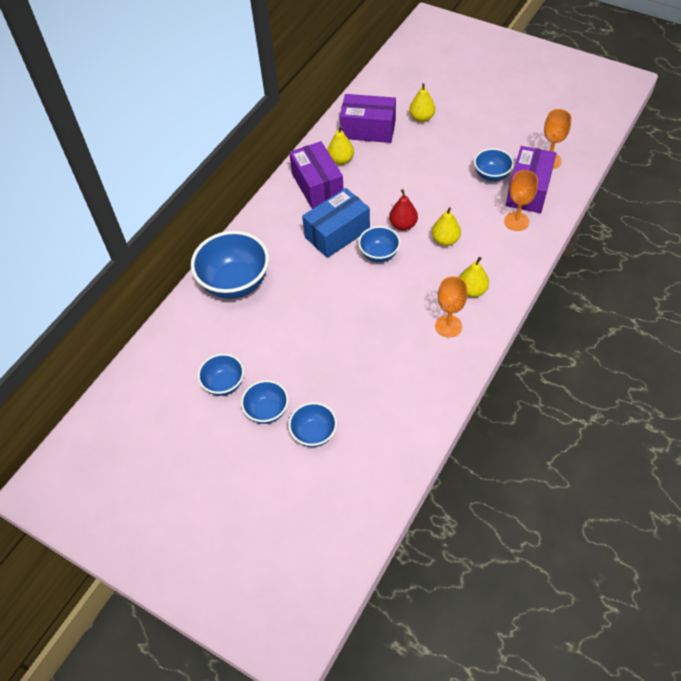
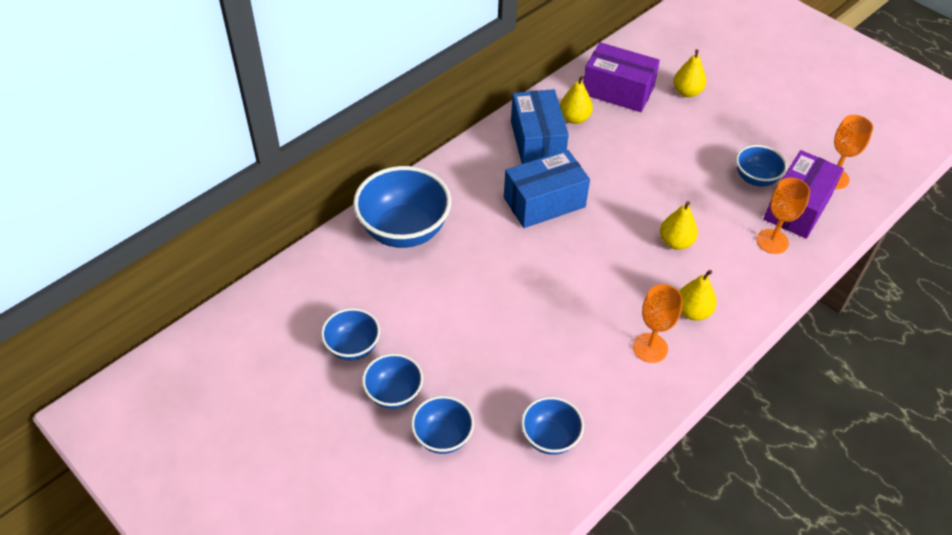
camera: 10 degrees right, 5 degrees down
purple box [289,141,344,209] -> blue box [511,89,569,164]
blue bowl [358,226,401,262] -> blue bowl moved to [521,396,584,455]
red pear [389,189,418,231] -> none

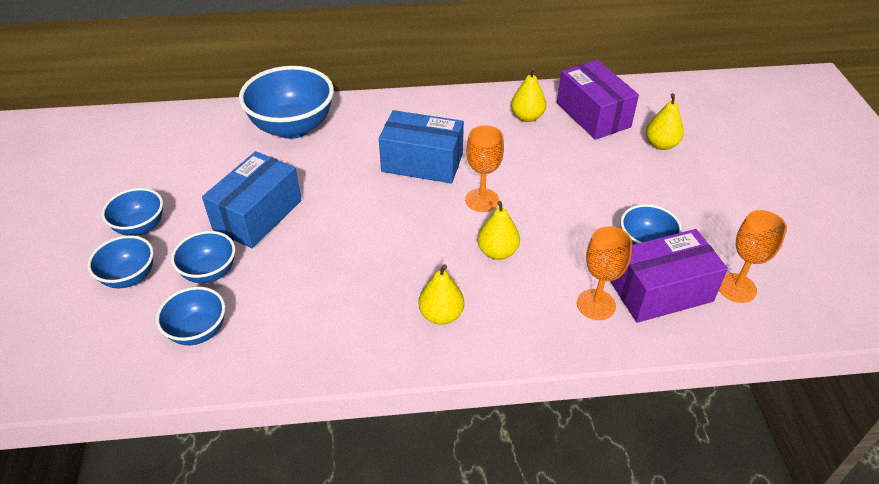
camera: 40 degrees right, 5 degrees down
blue bowl [321,308,380,360] -> blue bowl moved to [171,231,235,283]
blue box [511,89,569,164] -> blue box moved to [202,151,302,248]
orange goblet [633,284,683,363] -> orange goblet moved to [465,125,504,212]

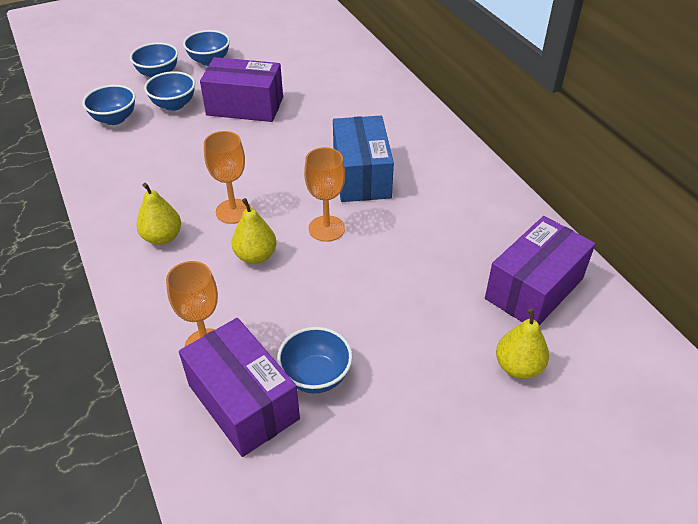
camera: 70 degrees right, 0 degrees up
blue box [202,151,302,248] -> purple box [200,57,283,122]
blue bowl [239,66,334,139] -> none
yellow pear [511,67,546,122] -> none
orange goblet [719,210,787,303] -> orange goblet moved to [204,131,251,224]

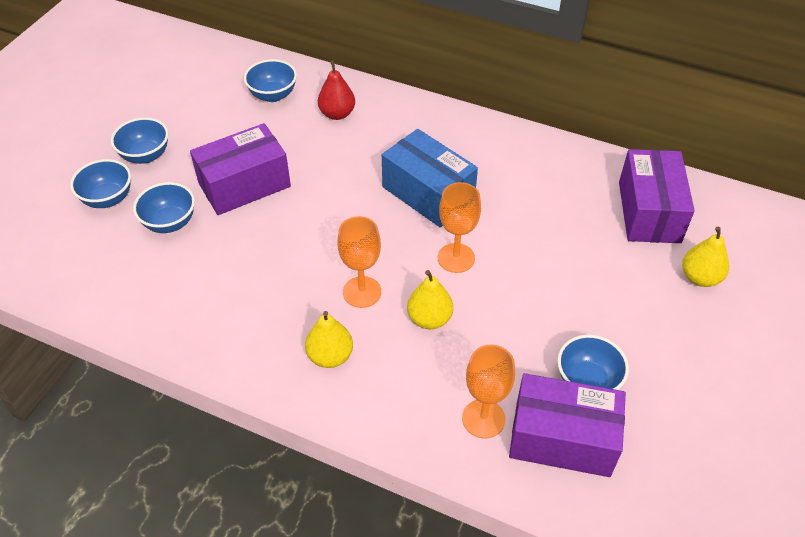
camera: 40 degrees left, 5 degrees up
blue bowl [82,85,136,125] -> blue bowl moved to [244,59,297,102]
none -> red pear [318,60,355,120]

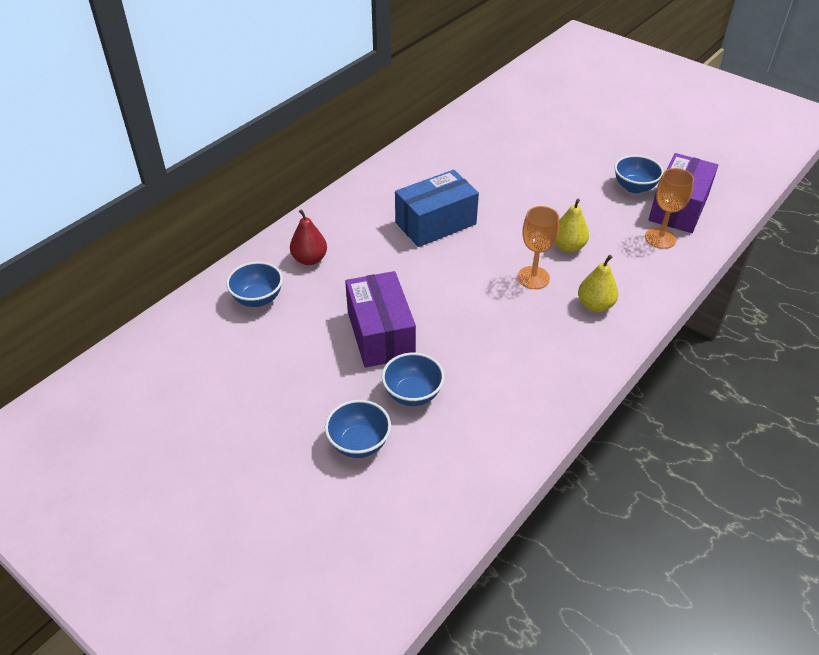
camera: 75 degrees left, 5 degrees down
blue bowl [111,117,169,164] -> none
orange goblet [438,182,481,273] -> none
purple box [619,149,695,243] -> none
yellow pear [682,227,729,287] -> none

